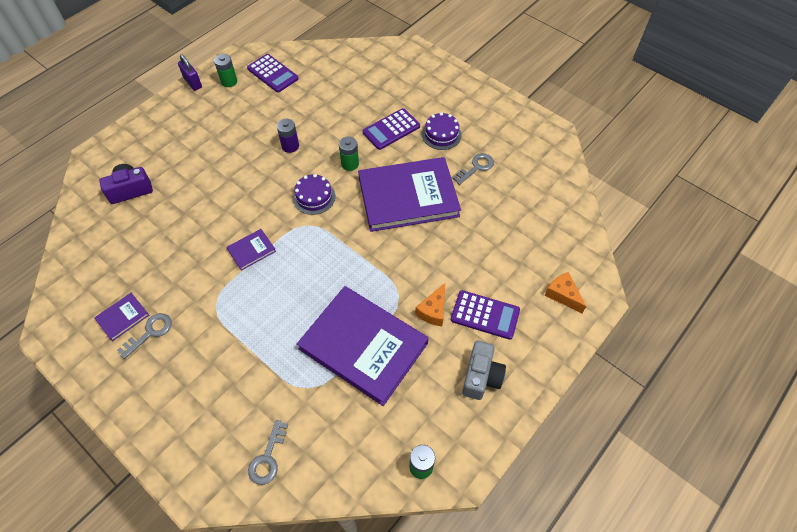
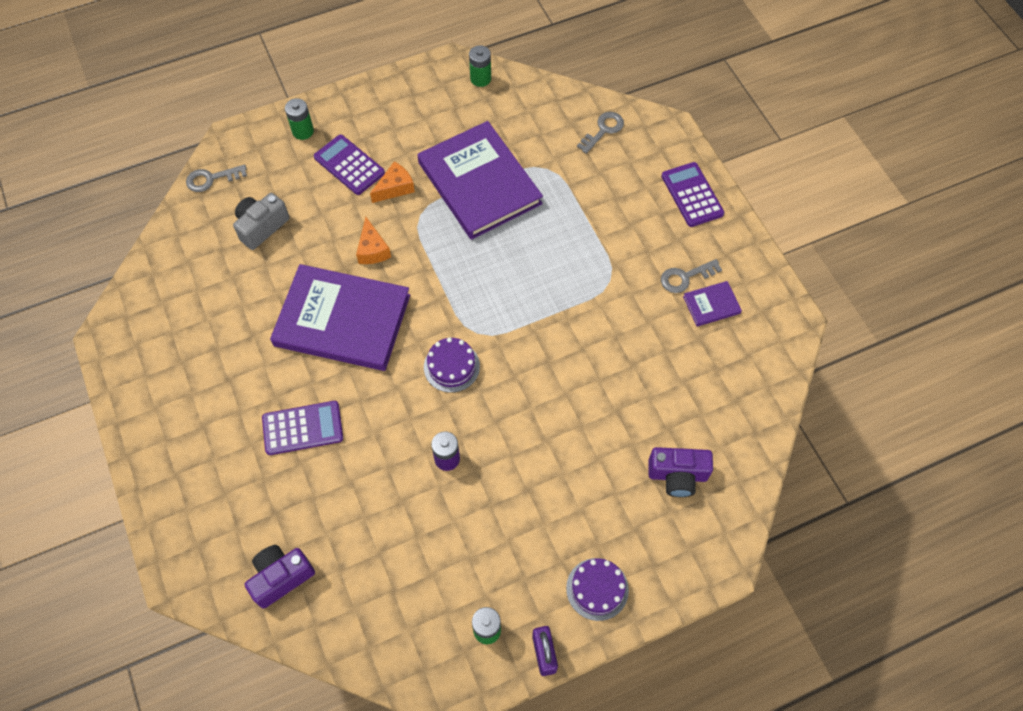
camera: 155 degrees left, 5 degrees up
purple book [227,229,276,271] -> none
purple calculator [247,54,299,92] -> purple calculator moved to [661,162,724,227]
green battery [339,136,359,171] -> green battery moved to [285,98,314,140]
purple cake [422,112,462,150] -> purple cake moved to [566,558,629,621]
grey key [453,153,494,185] -> grey key moved to [186,164,247,192]
grey camera [462,341,506,400] -> grey camera moved to [233,193,290,250]
orange cheese [545,272,586,313] -> orange cheese moved to [356,217,391,264]
none -> purple camera [245,545,315,609]

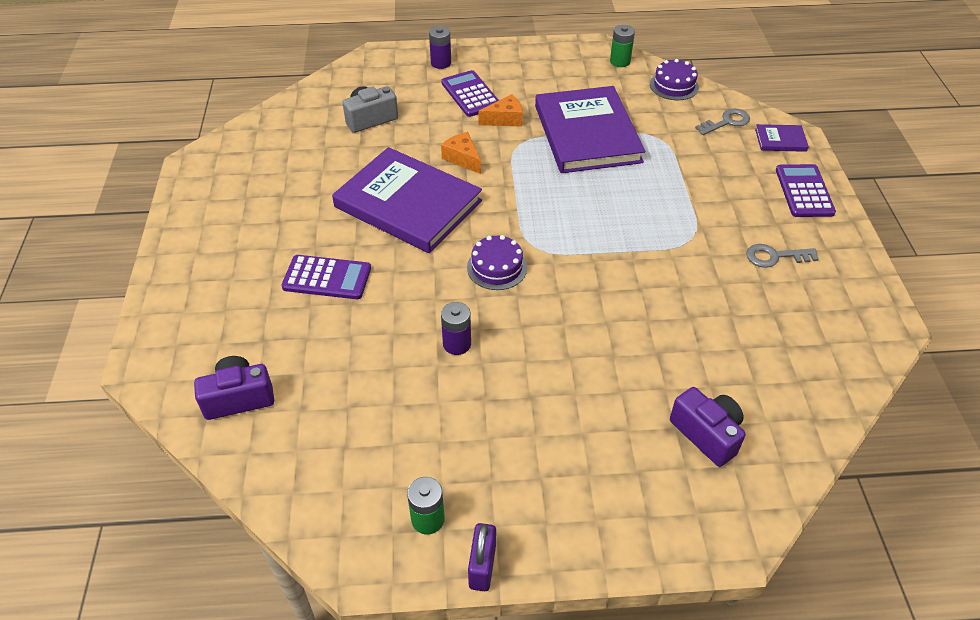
camera: 20 degrees right, 15 degrees down
grey key [186,164,247,192] -> none
green battery [285,98,314,140] -> purple battery [429,26,451,69]
orange cheese [356,217,391,264] -> orange cheese turned 135 degrees clockwise [441,132,481,174]
purple cake [566,558,629,621] -> purple cake moved to [650,59,699,100]
purple camera [648,447,713,497] -> purple camera turned 150 degrees counterclockwise [670,387,746,467]
purple book [683,281,742,327] -> purple book moved to [755,124,809,152]

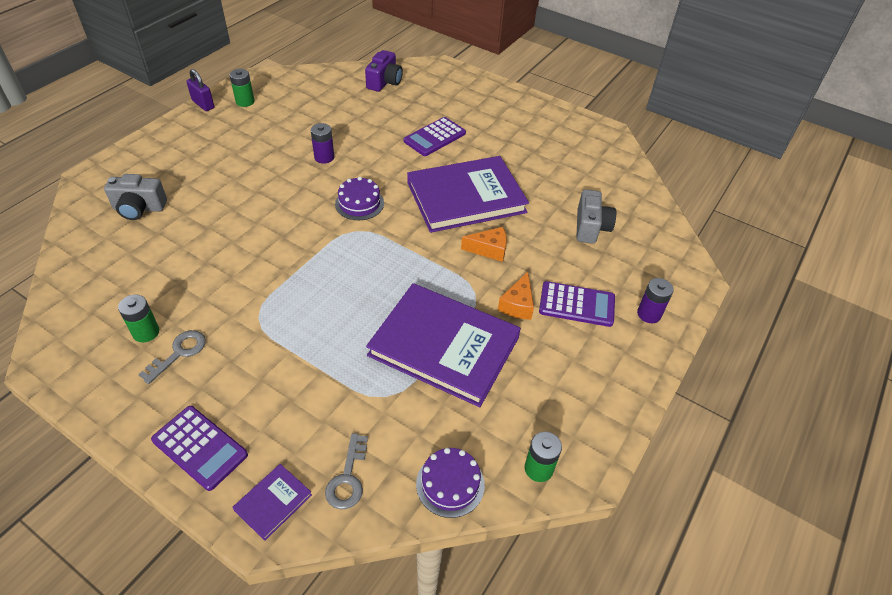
camera: 125 degrees right, 0 degrees up
purple camera [670,387,746,467] -> grey camera [104,174,167,220]
none -> green battery [118,295,159,343]

